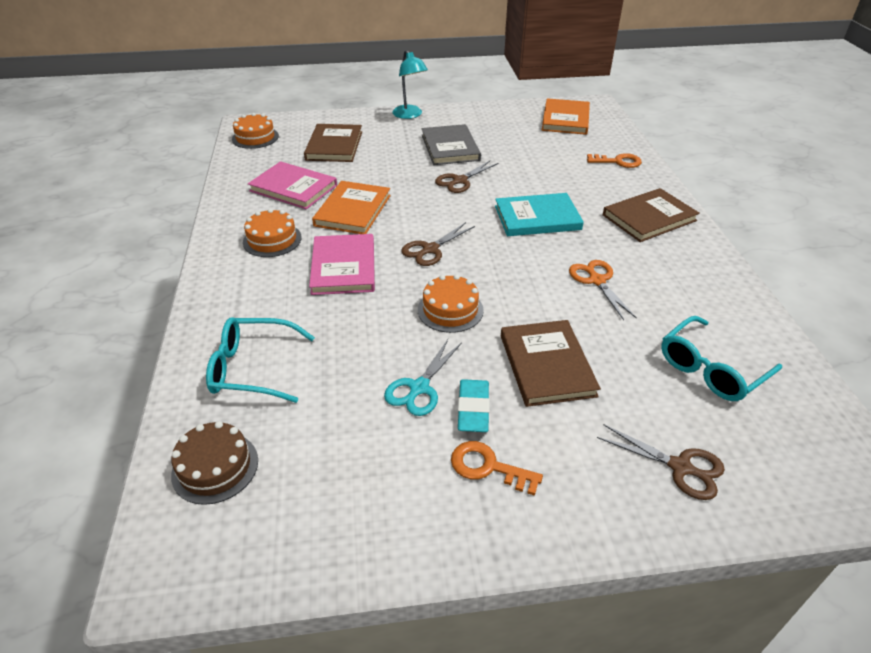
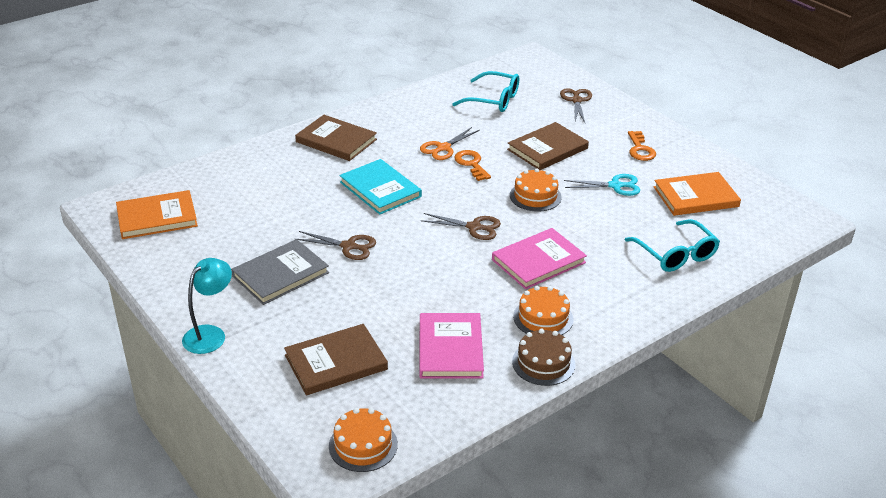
camera: 120 degrees left, 5 degrees down
brown cake [171,421,258,505] -> brown cake moved to [512,329,575,386]
orange book [312,181,391,234] -> orange book moved to [654,172,741,216]
turquoise eraser [458,379,490,432] -> none
orange key [587,153,642,168] -> orange key moved to [454,150,491,181]

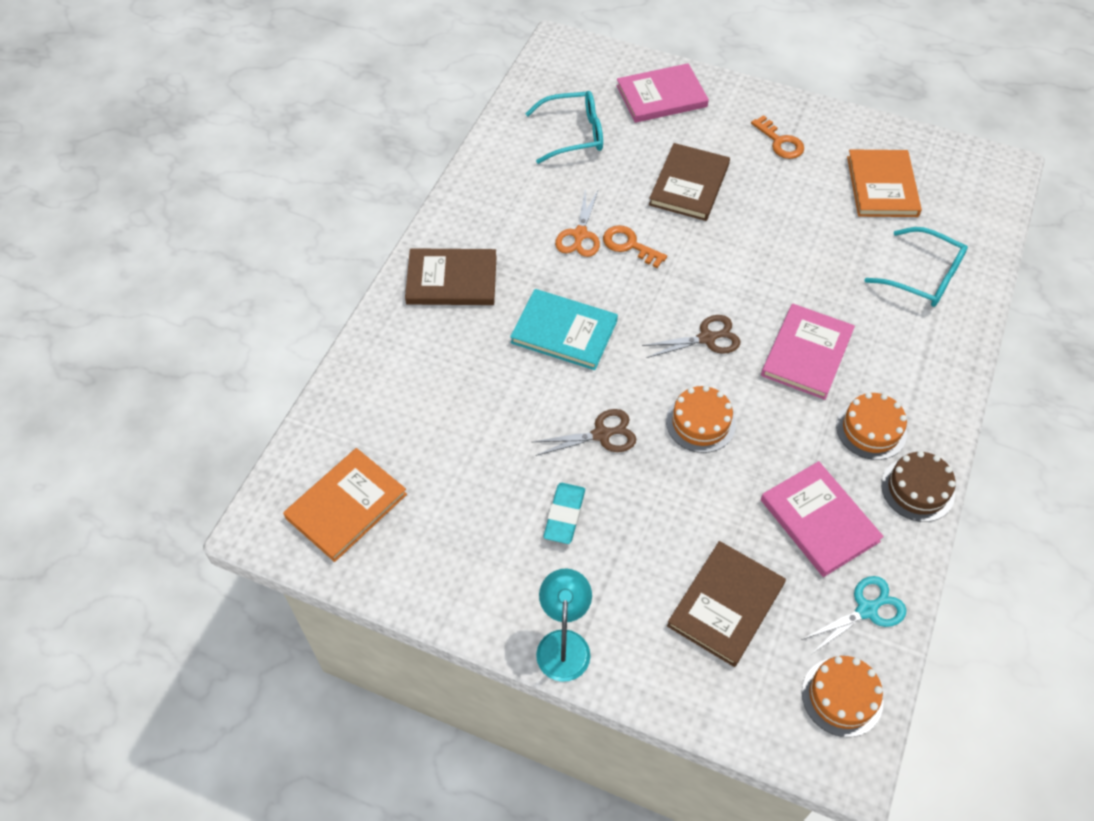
camera: 30 degrees left, 20 degrees up
grey book [231,239,329,305] -> turquoise eraser [543,483,585,544]
orange cake [510,168,562,212] -> orange cake moved to [666,386,736,453]
brown scissors [560,88,592,123] -> pink book [616,63,709,123]
turquoise scissors [564,174,640,196] -> turquoise scissors moved to [801,576,907,654]
orange book [654,172,741,216] -> orange book turned 45 degrees counterclockwise [847,149,922,217]

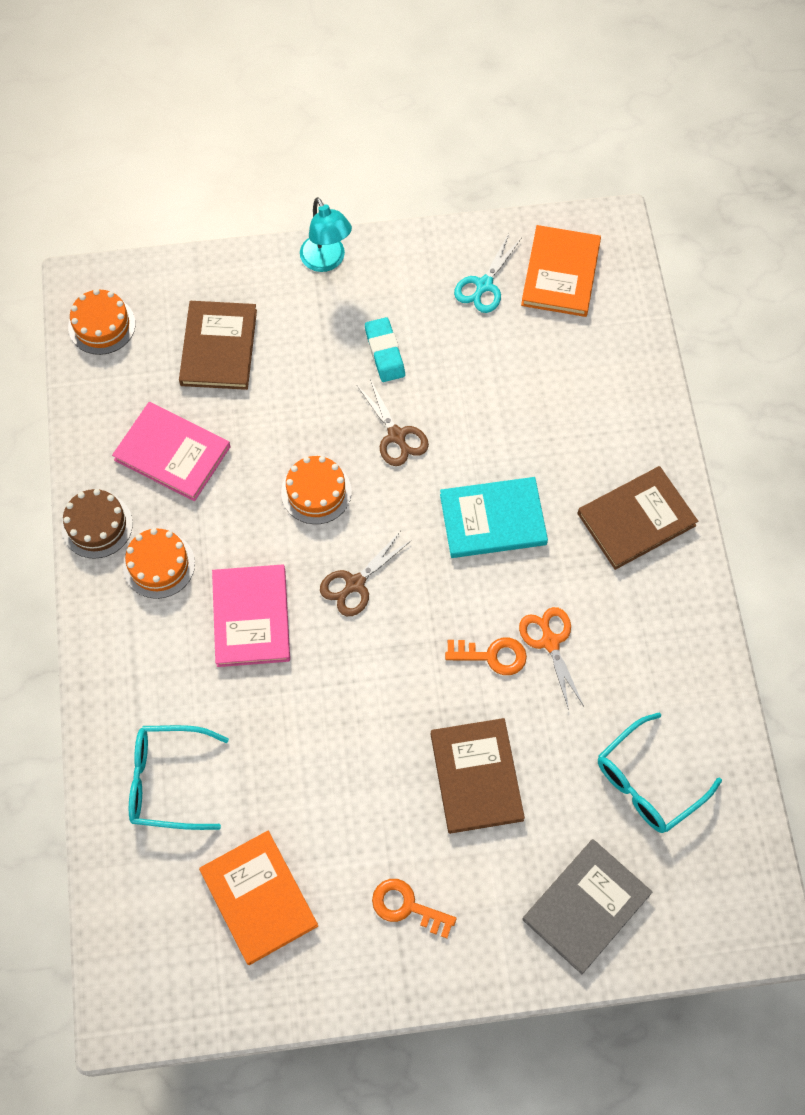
camera: 150 degrees right, 10 degrees up
brown scissors [533,409,636,456] -> brown scissors turned 75 degrees counterclockwise [357,379,429,466]
pink book [616,63,709,123] -> grey book [523,839,652,974]
turquoise scissors [801,576,907,654] -> turquoise scissors moved to [454,234,522,313]

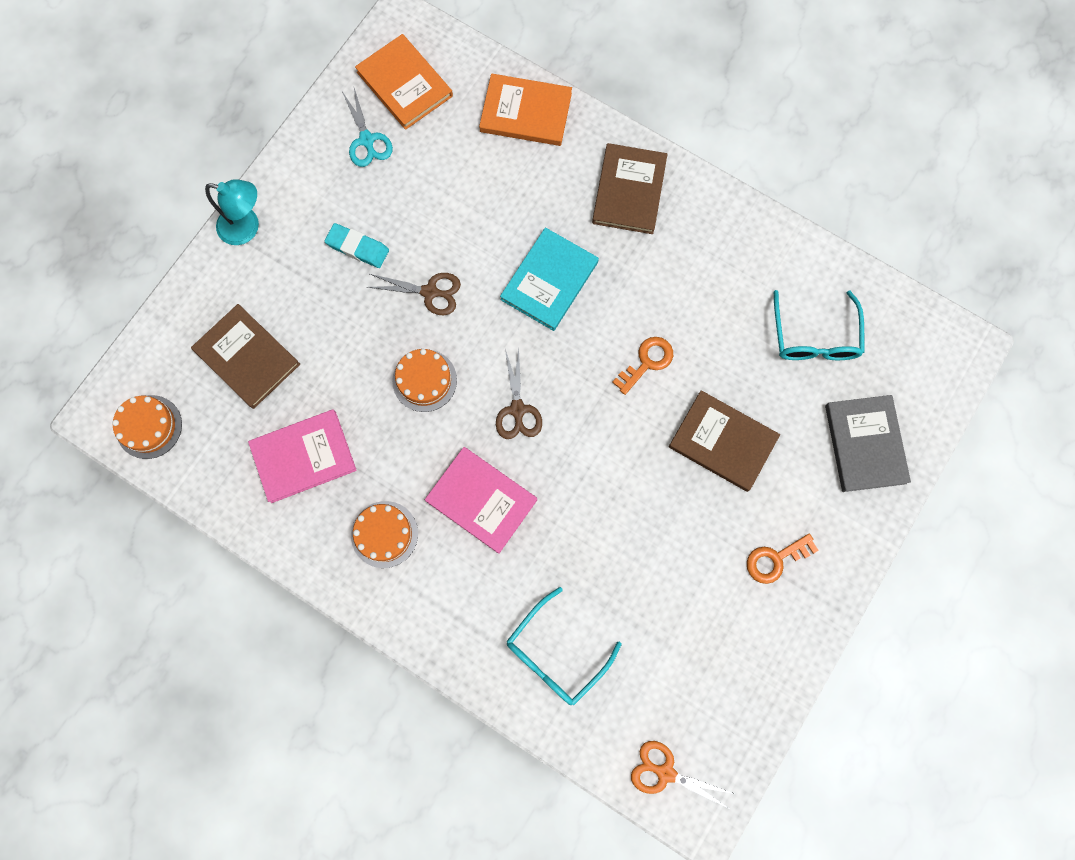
camera: 50 degrees left, 10 degrees up
brown cake [61,489,133,559] -> none
orange book [199,831,318,965] -> orange book moved to [479,74,572,146]
orange scissors [519,607,584,710] -> orange scissors moved to [631,741,735,808]

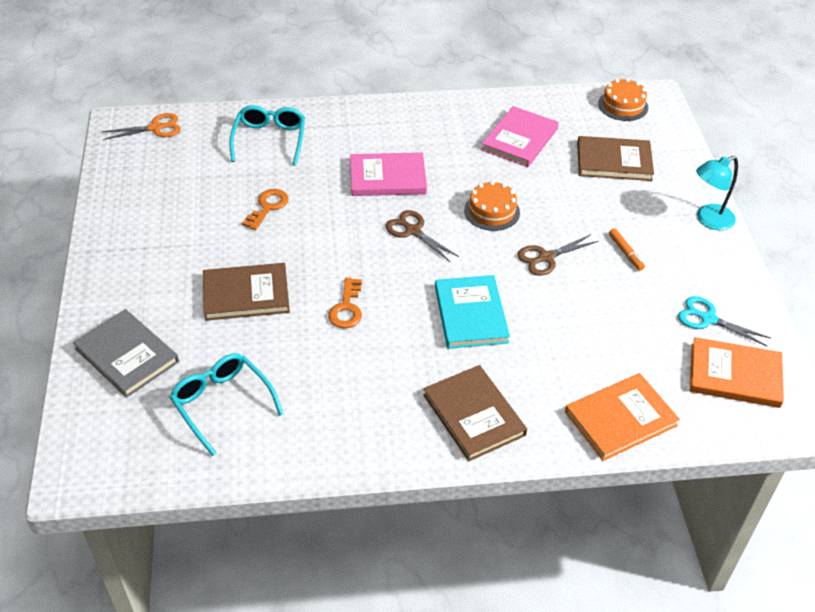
camera: 140 degrees right, 30 degrees down
turquoise eraser [325,223,389,268] -> orange marker [609,228,645,270]
orange cake [351,501,418,568] -> none
orange key [747,534,819,584] -> orange key moved to [242,189,289,230]

